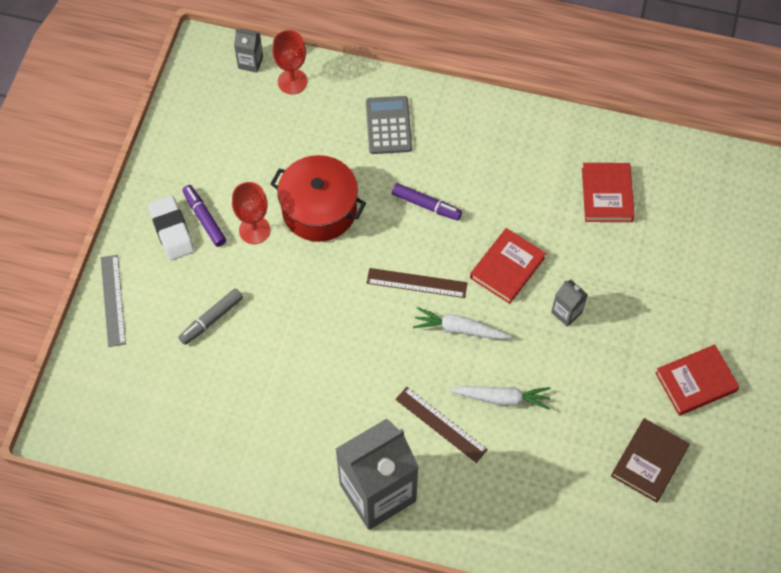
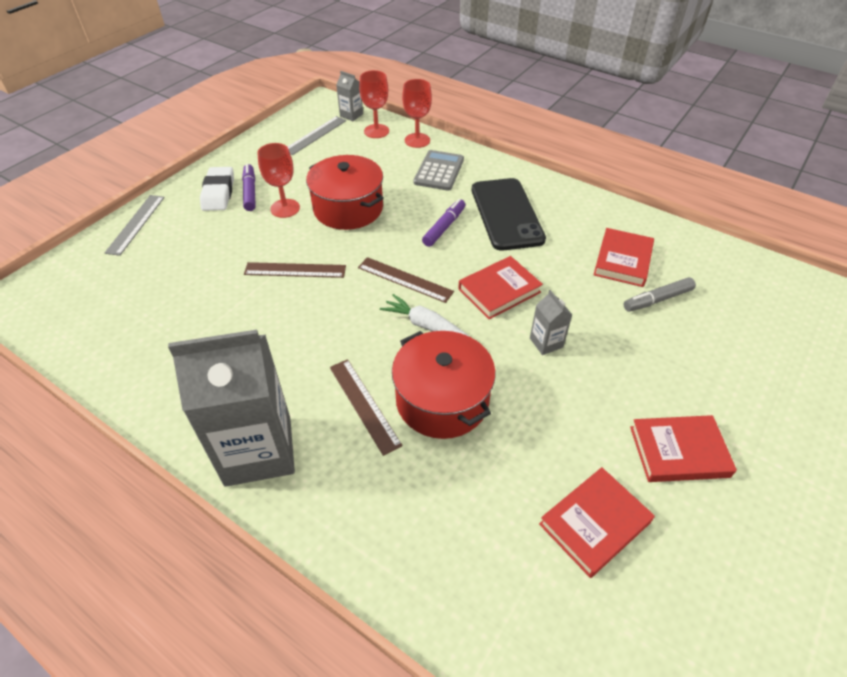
camera: 20 degrees right, 15 degrees down
grey marker [178,289,243,345] -> grey marker moved to [624,277,696,312]
purple marker [392,183,462,221] -> purple marker turned 105 degrees counterclockwise [422,199,465,247]
white carrot [450,386,551,410] -> red pot [392,331,496,439]
brown book [611,418,690,503] -> red book [539,467,655,578]
none -> brown ruler [244,262,346,278]
none -> grey ruler [288,116,346,155]
none -> red goblet [402,79,432,148]
none -> black phone [472,178,546,251]

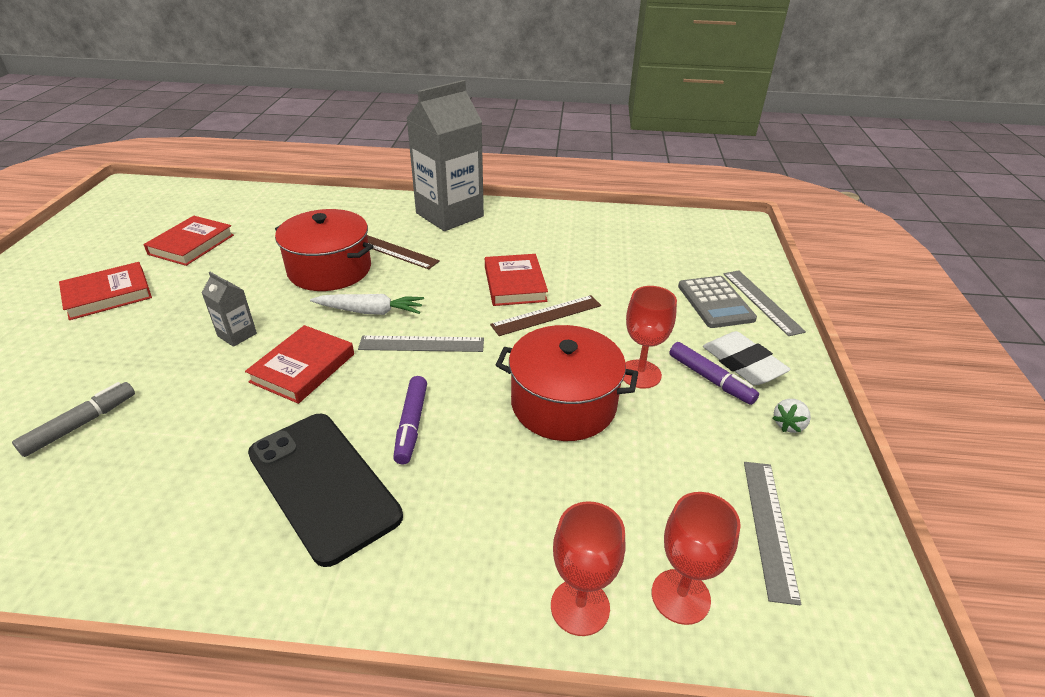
camera: 150 degrees right, 10 degrees down
grey carton [336,71,363,121] -> none
brown ruler [358,257,454,303] -> grey ruler [358,336,484,352]
grey calculator [414,150,464,191] -> grey calculator moved to [678,276,757,328]
red book [593,228,654,287] -> red book moved to [485,254,548,306]
none -> white strawberry [773,399,811,433]

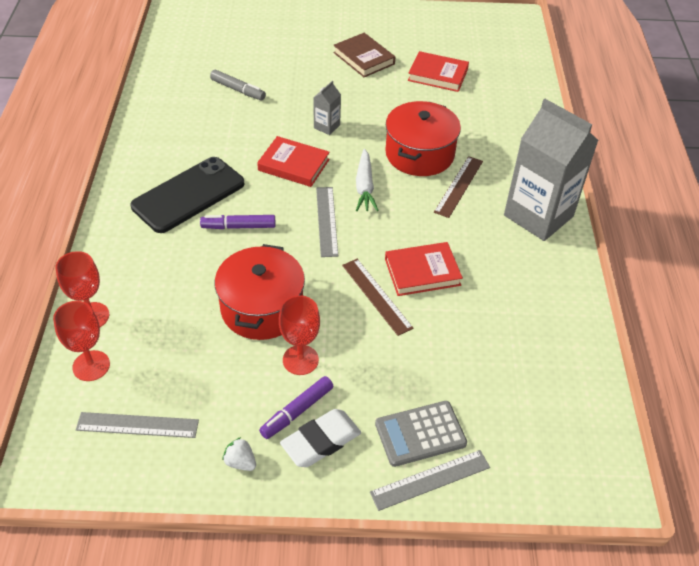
camera: 85 degrees right, 10 degrees up
red book [59,262,152,320] -> brown book [333,33,395,77]

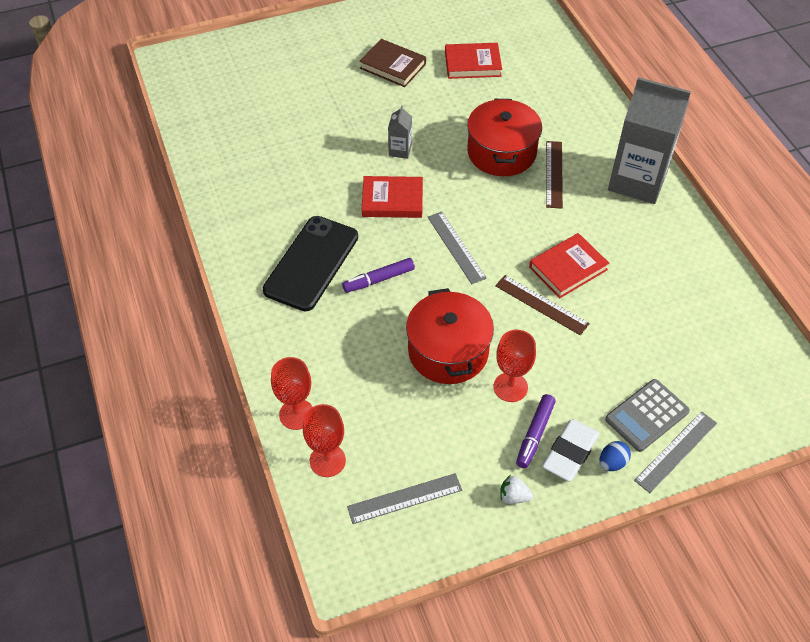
camera: 20 degrees left, 5 degrees up
grey marker [210,70,266,100] -> none
white carrot [356,149,379,211] -> none
none -> blue egg [600,441,631,471]

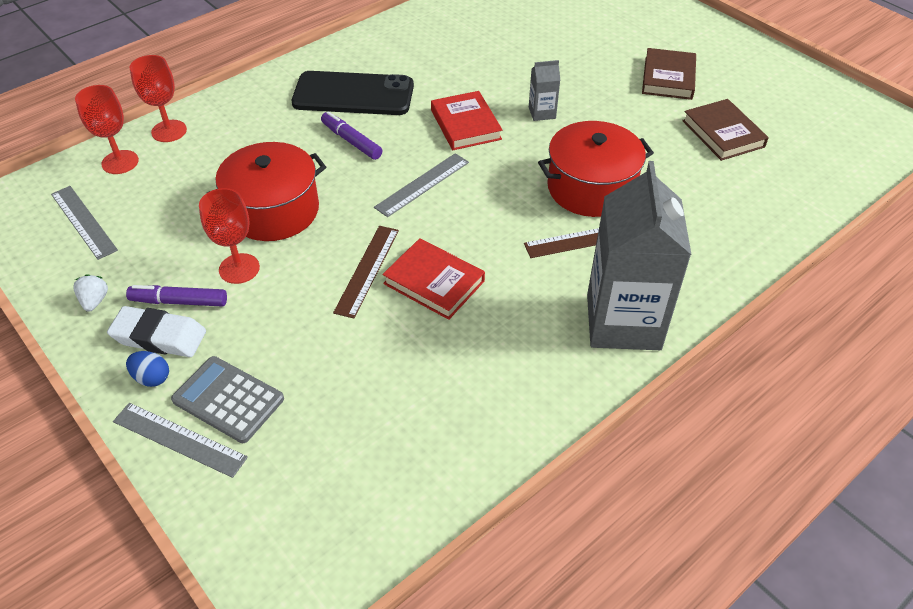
camera: 70 degrees right, 5 degrees down
red book [445,43,502,79] -> brown book [682,99,769,161]

